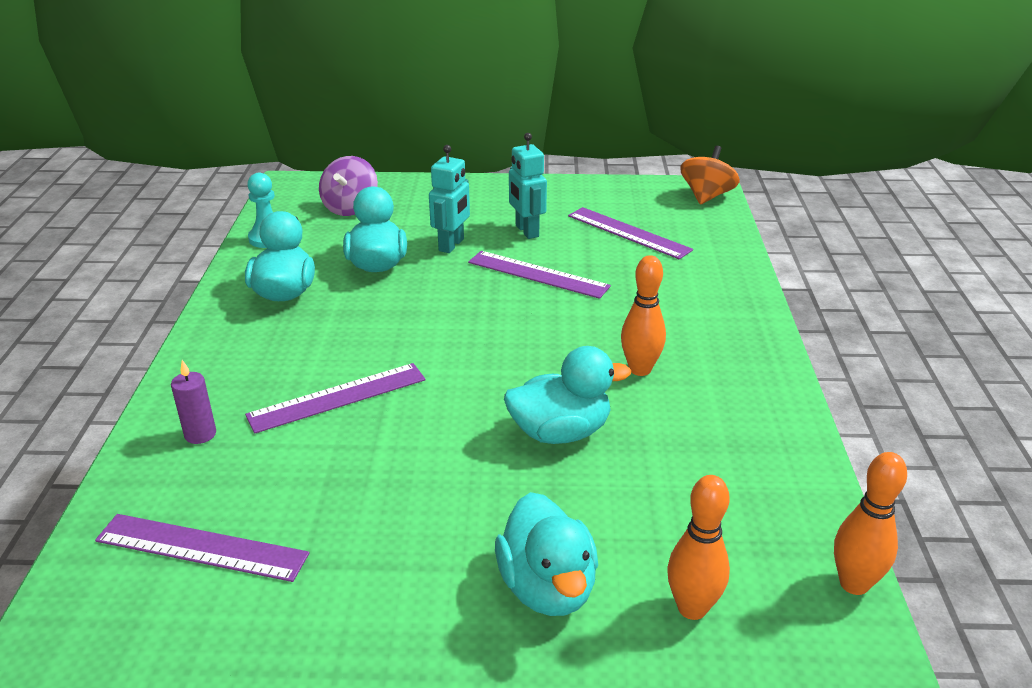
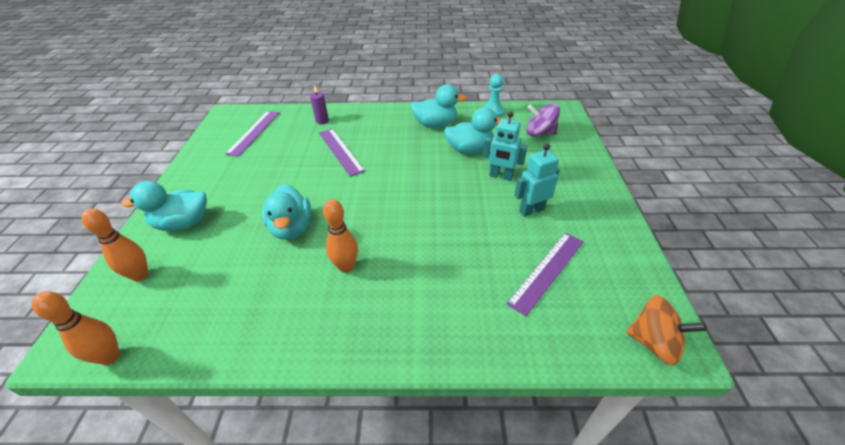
camera: 90 degrees right, 10 degrees up
purple ruler [468,251,611,299] -> none

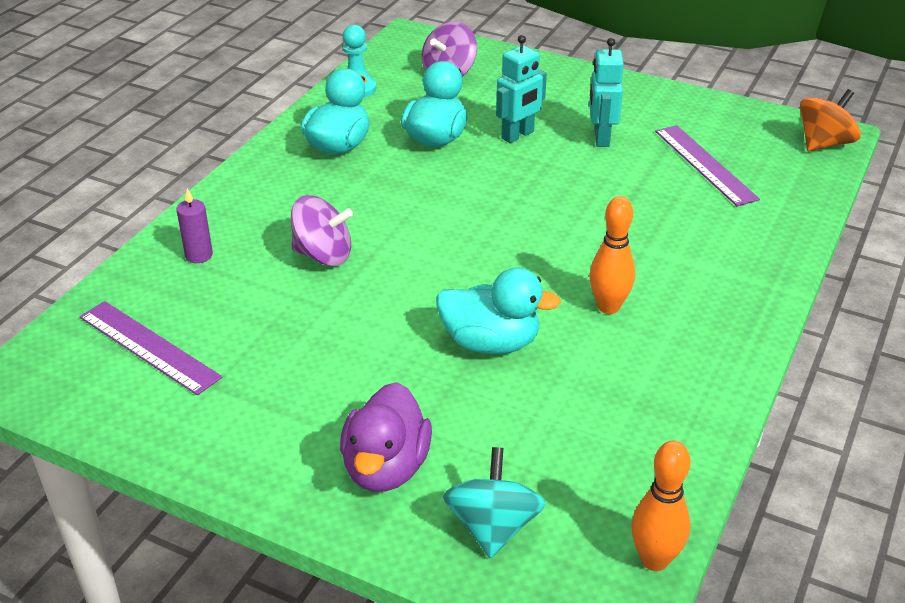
camera: 65 degrees left, 5 degrees down
orange bowling pin [81,208,148,281] -> turquoise spinning top [443,447,546,558]
turquoise duck [121,181,207,231] -> purple duck [340,382,432,492]
purple ruler [319,129,365,177] -> purple spinning top [291,195,353,266]

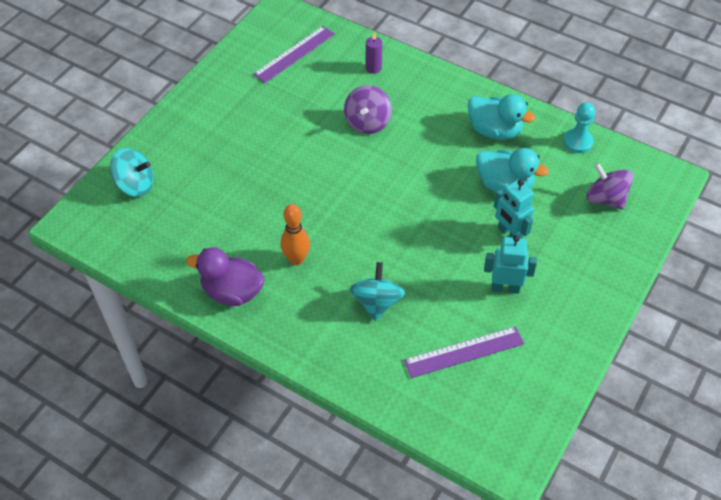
camera: 95 degrees right, 15 degrees up
purple duck [340,382,432,492] -> purple duck moved to [186,247,265,306]
turquoise duck [436,267,561,354] -> none
orange bowling pin [631,441,691,571] -> none
orange spinning top [800,89,861,151] -> none
none -> turquoise spinning top [350,262,405,321]

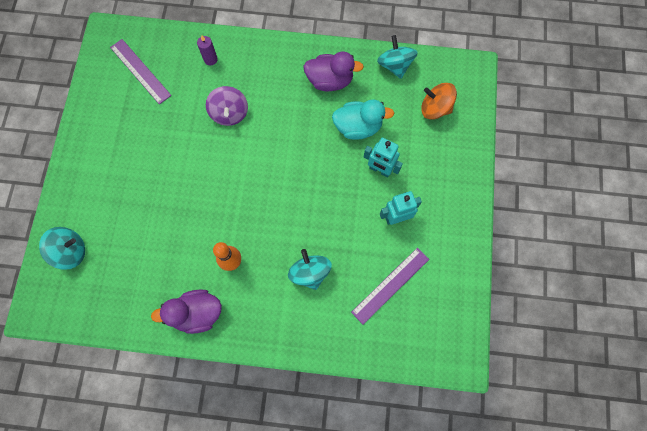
camera: 25 degrees left, 20 degrees up
purple ruler [253,26,335,83] -> purple ruler turned 60 degrees counterclockwise [110,39,172,104]
turquoise duck [468,94,535,140] -> purple duck [303,51,364,91]
turquoise pawn [563,102,595,153] -> turquoise spinning top [377,35,418,79]
purple spinning top [586,163,634,209] -> orange spinning top [421,83,457,120]

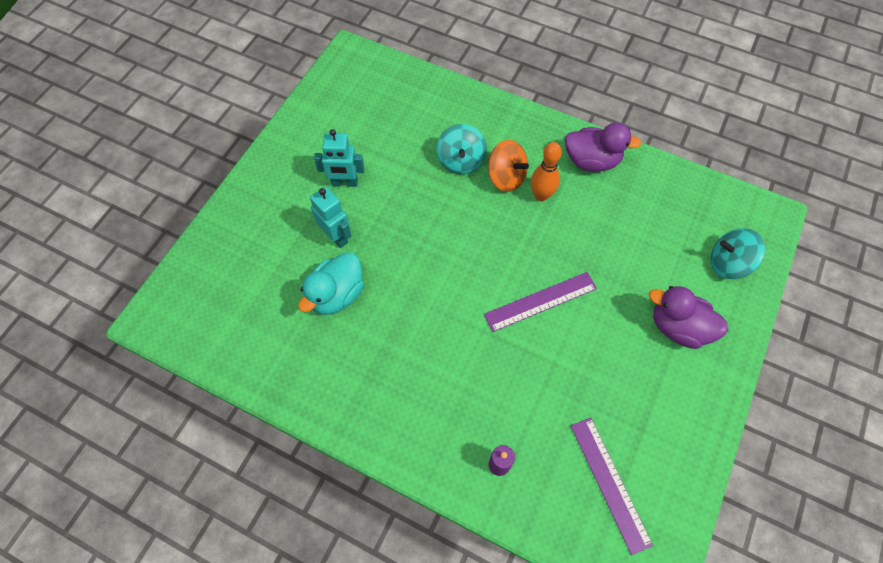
camera: 160 degrees left, 10 degrees down
purple spinning top [206,86,248,126] -> none
purple duck [303,51,364,91] -> purple duck moved to [649,286,728,349]
turquoise duck [332,99,394,140] -> turquoise duck turned 75 degrees counterclockwise [298,252,364,315]
purple ruler [351,248,429,325] -> purple ruler moved to [484,272,597,332]
turquoise spinning top [377,35,418,79] -> none
orange spinning top [421,83,457,120] -> orange spinning top moved to [488,140,529,192]

